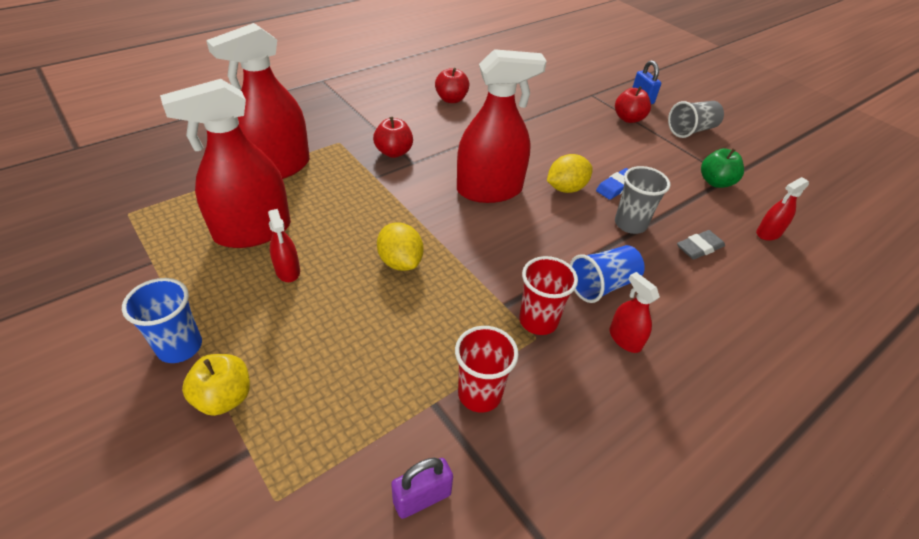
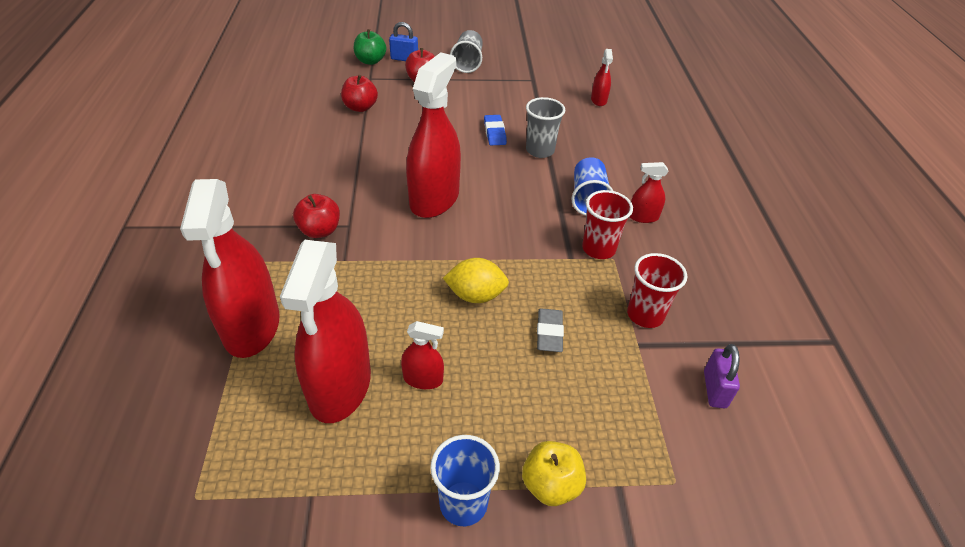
camera: 55 degrees left, 0 degrees up
red apple [435,68,469,103] -> red apple moved to [341,75,378,112]
yellow lemon [547,154,593,193] -> none
grey eraser [677,230,725,260] -> grey eraser moved to [537,308,564,352]
green apple [701,148,744,188] -> green apple moved to [354,29,386,65]

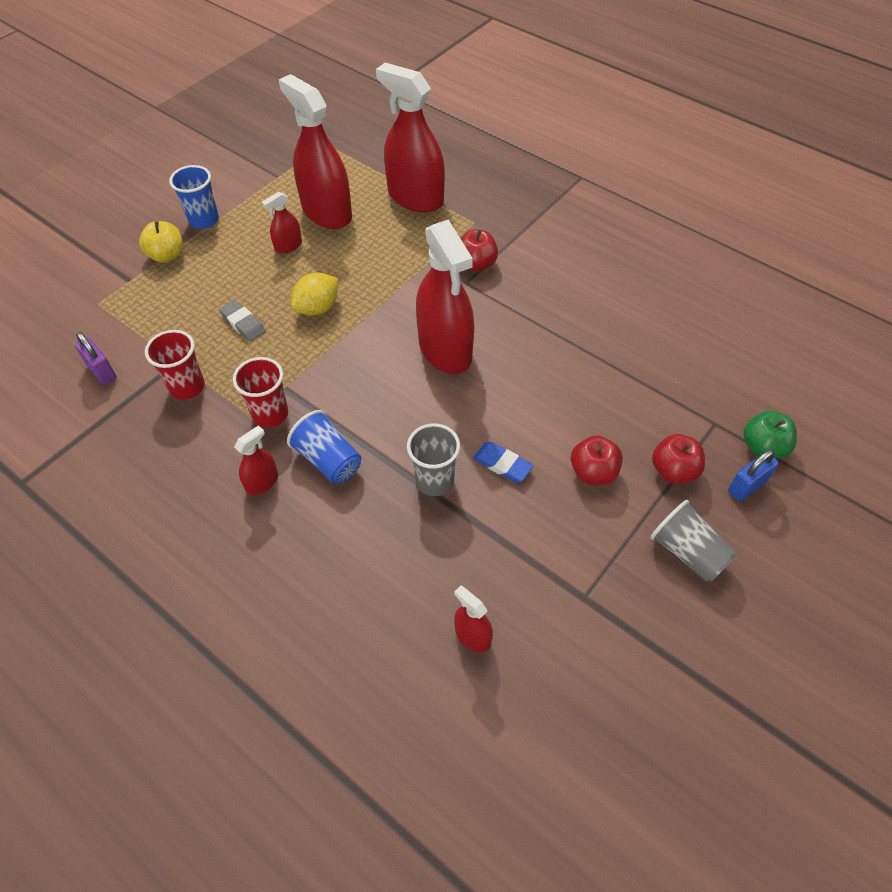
camera: 135 degrees right, 10 degrees up
red apple [341,75,378,112] -> red apple moved to [571,435,623,485]

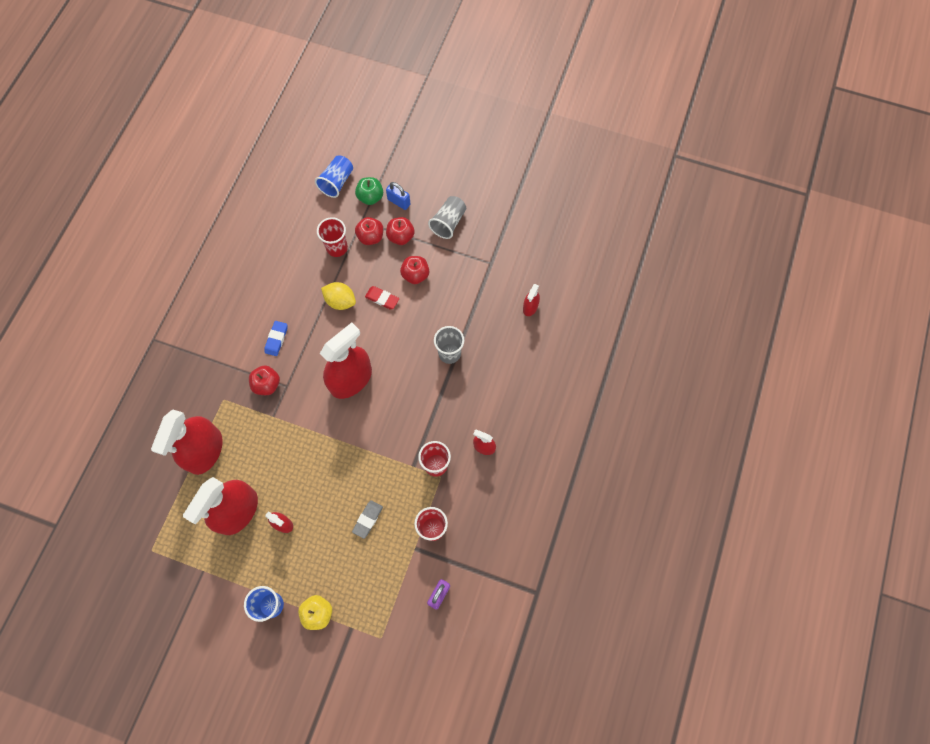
camera: 110 degrees left, 15 degrees up
blue cup [287,410,361,484] -> blue cup moved to [315,155,353,198]
yellow lemon [291,272,338,316] -> yellow lemon moved to [321,282,356,310]
blue eraser [473,442,534,483] -> blue eraser moved to [264,321,287,356]
none -> red cup [317,217,348,257]
none -> red apple [355,217,383,245]
none -> red eraser [365,286,399,309]

